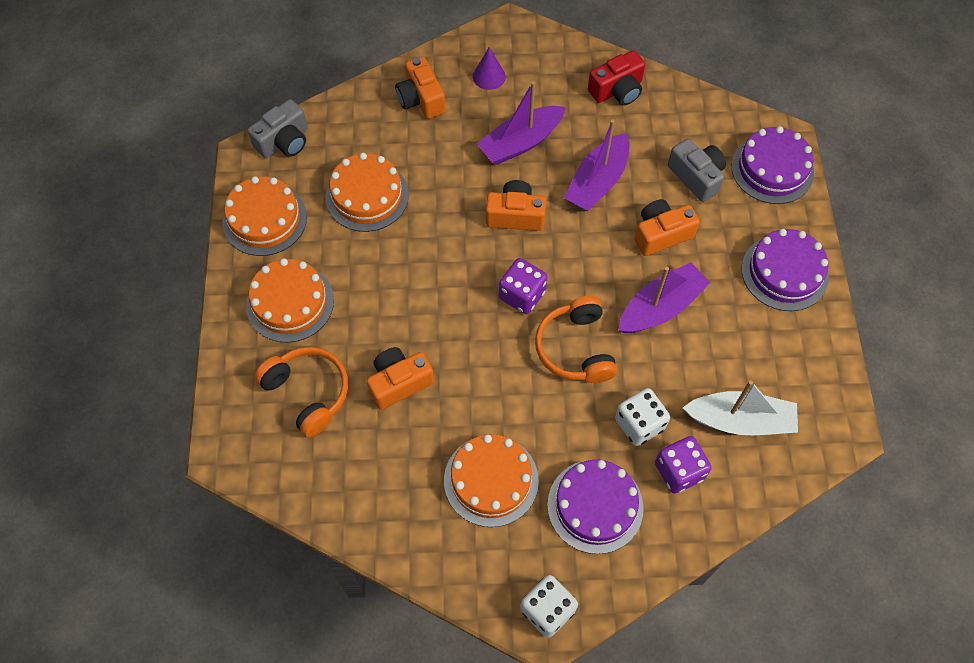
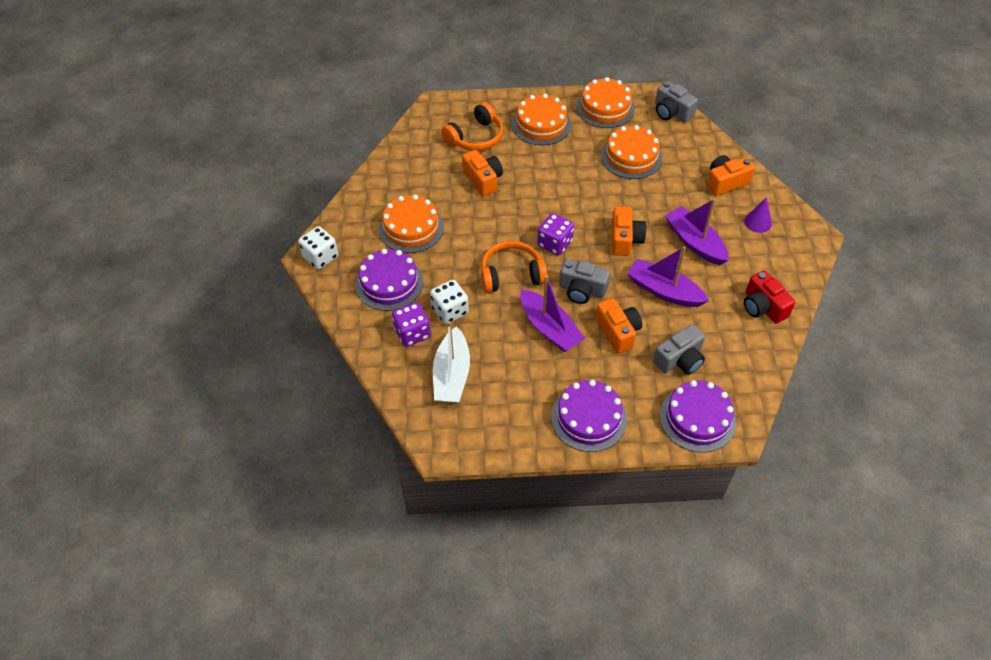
camera: 90 degrees right, 10 degrees down
none -> grey camera [559,259,610,304]

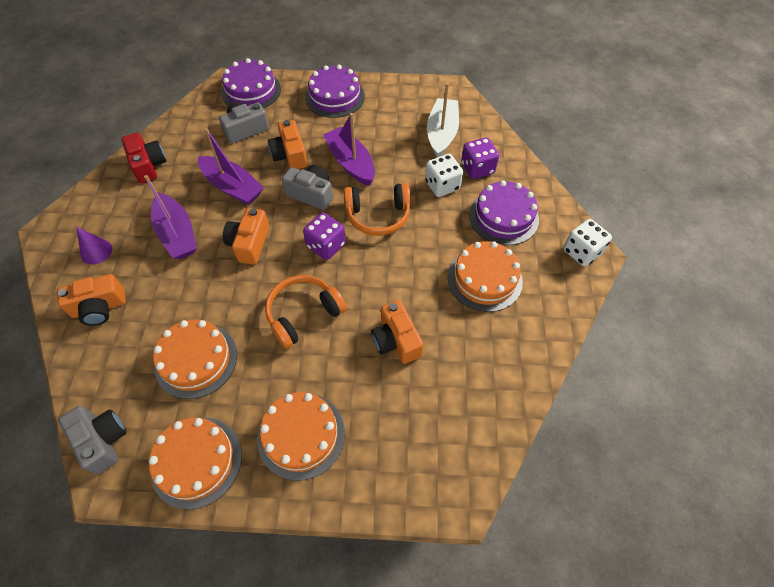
camera: 175 degrees left, 5 degrees up
orange headphones [441,102,503,151] -> orange headphones moved to [265,275,347,349]

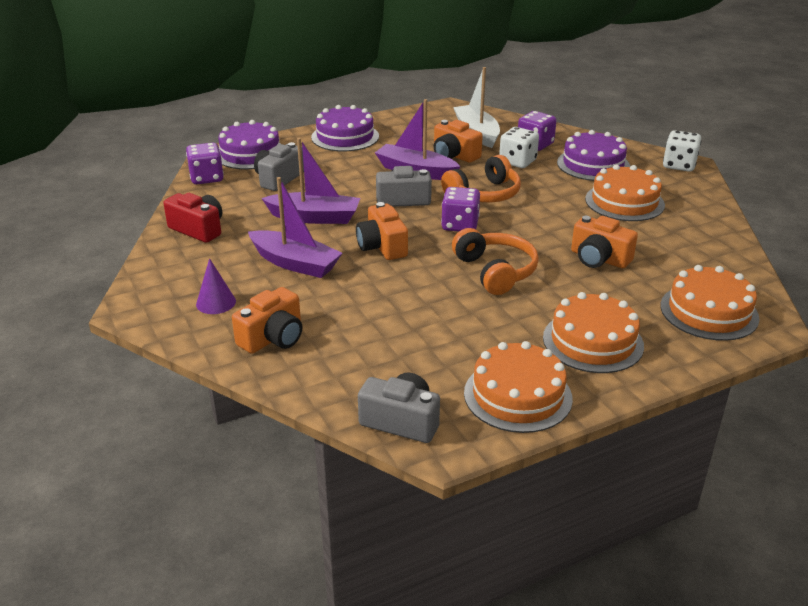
camera: 30 degrees left, 25 degrees down
orange cake [153,319,237,399] -> orange cake moved to [661,265,760,341]
orange headphones [265,275,347,349] -> orange headphones turned 135 degrees clockwise [452,228,539,295]
orange camera [268,120,307,169] -> orange camera moved to [434,120,483,163]
none -> purple dice [186,143,224,184]

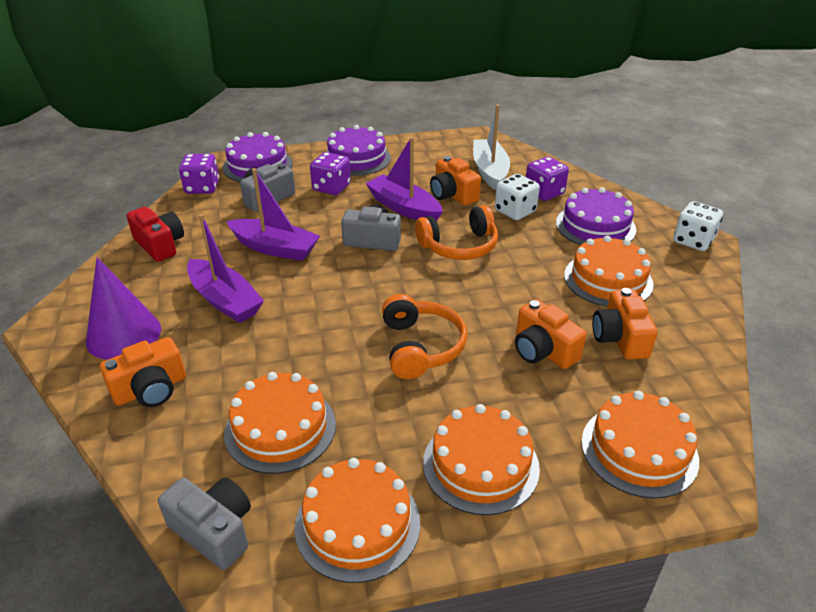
camera: 15 degrees right, 5 degrees up
purple cone [196,258,236,314] -> purple cone [86,257,161,360], size x1.79
orange camera [356,202,408,260] -> orange camera moved to [592,288,658,360]
purple dice [441,187,480,231] -> purple dice moved to [310,152,351,195]
none -> orange cake [224,372,336,474]

